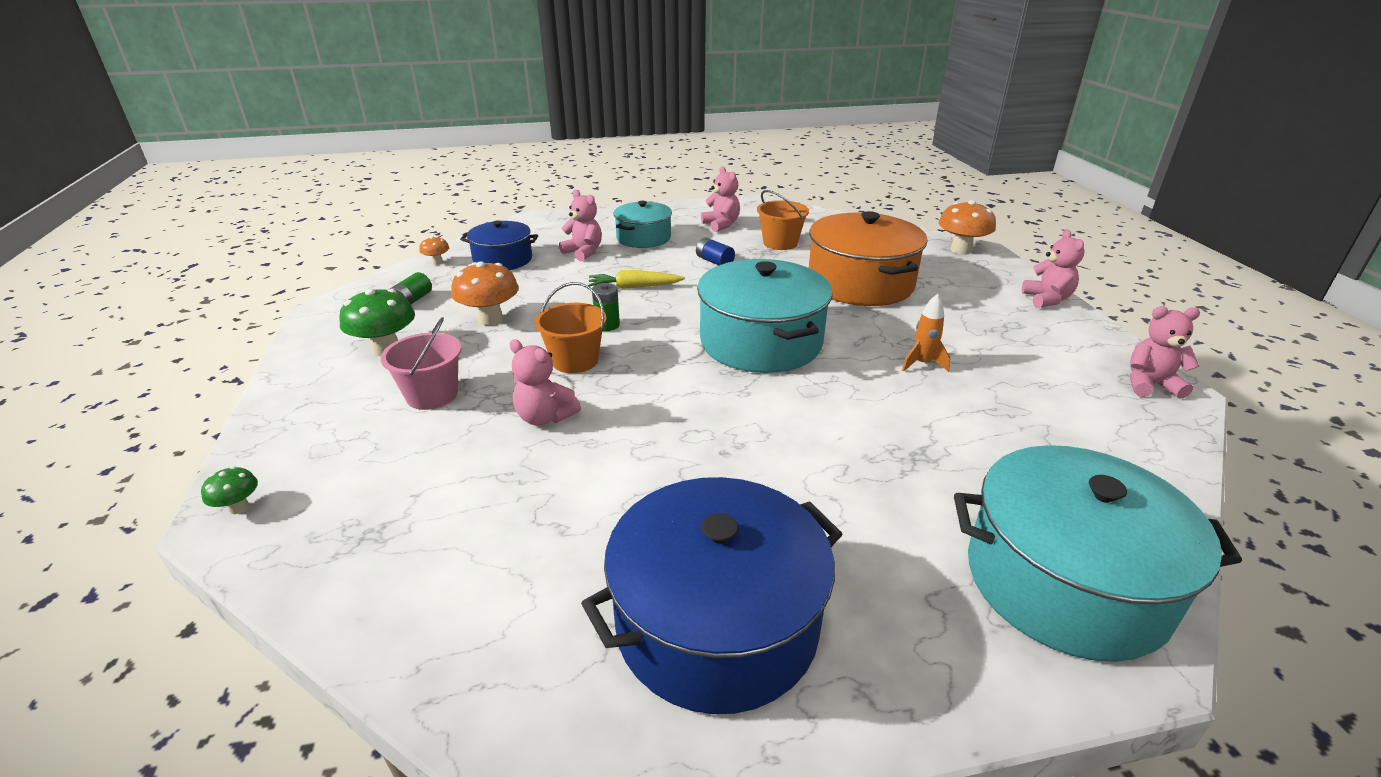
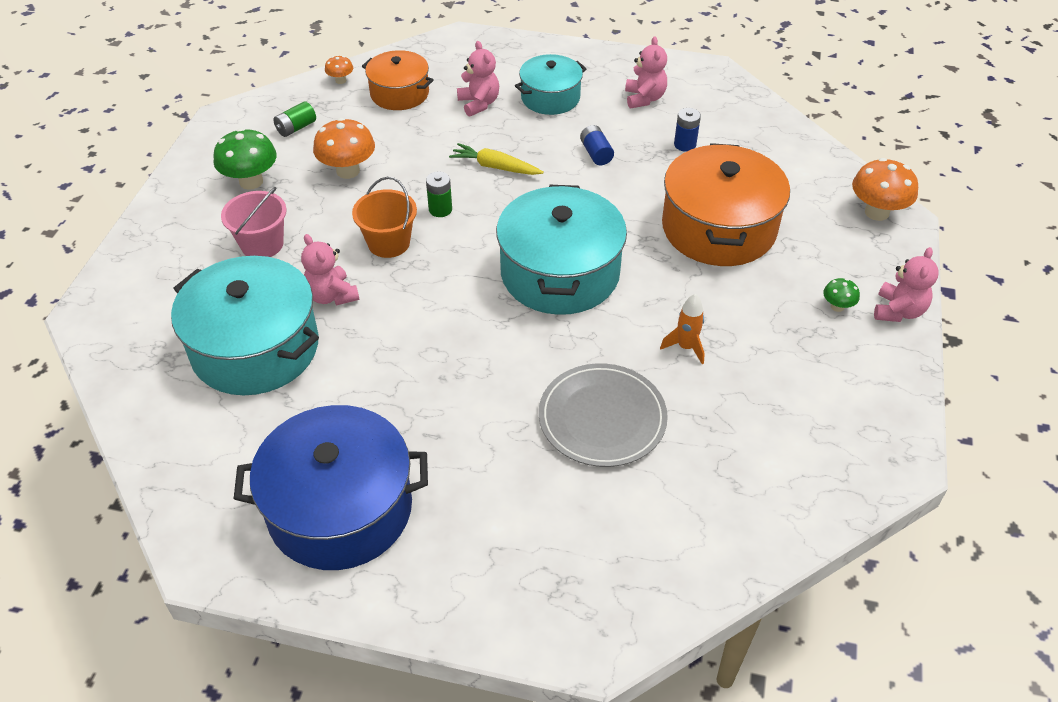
camera: 25 degrees right, 15 degrees up
green mushroom [201,466,258,514] -> green mushroom moved to [823,278,860,312]
blue pot [460,220,538,270] -> orange pot [362,50,434,110]
orange bucket [757,190,809,250] -> blue battery [674,108,701,152]
turquoise pot [954,445,1242,662] -> turquoise pot moved to [171,256,319,395]
pink teddy bear [1130,306,1200,399] -> none
none -> grey plate [539,363,668,467]

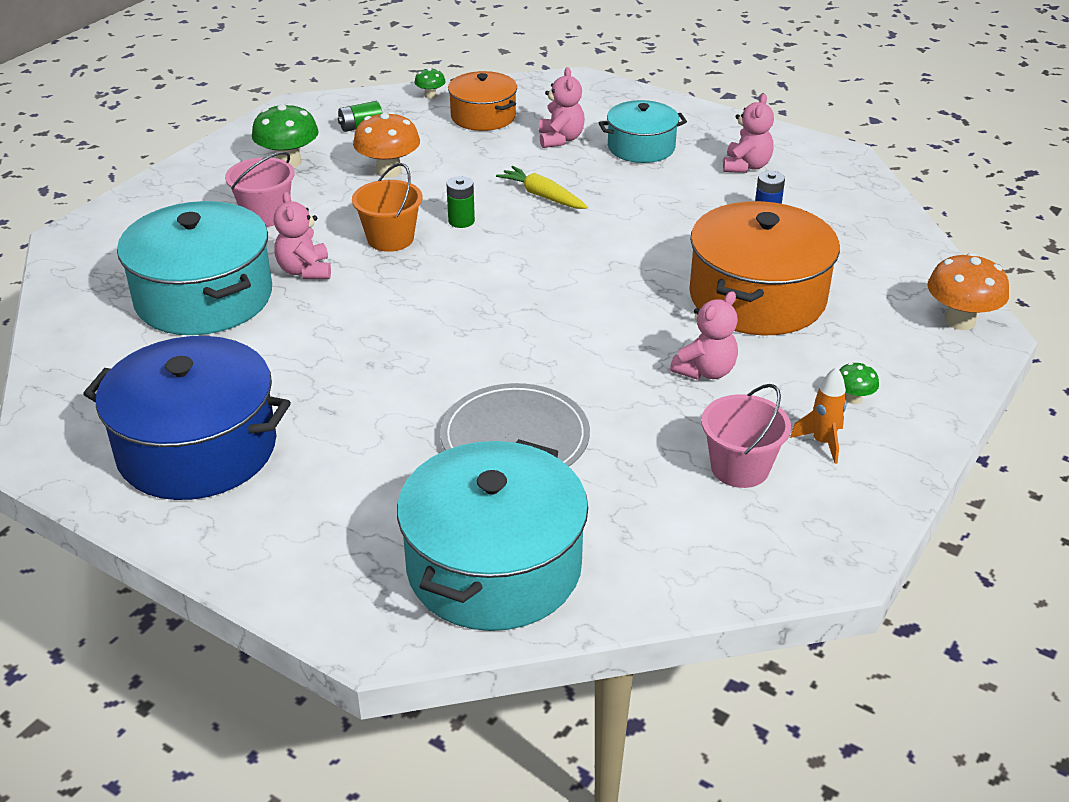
camera: 20 degrees right, 10 degrees down
orange mushroom [325,56,353,84] -> green mushroom [414,68,446,99]
turquoise pot [496,185,627,315] -> turquoise pot moved to [397,439,588,631]
blue battery [580,125,614,165] -> none
orange rocket [660,294,705,364] -> orange rocket moved to [790,367,847,464]
pink teddy bear [874,247,939,322] -> pink teddy bear moved to [670,291,738,380]
none -> pink bucket [701,384,791,488]

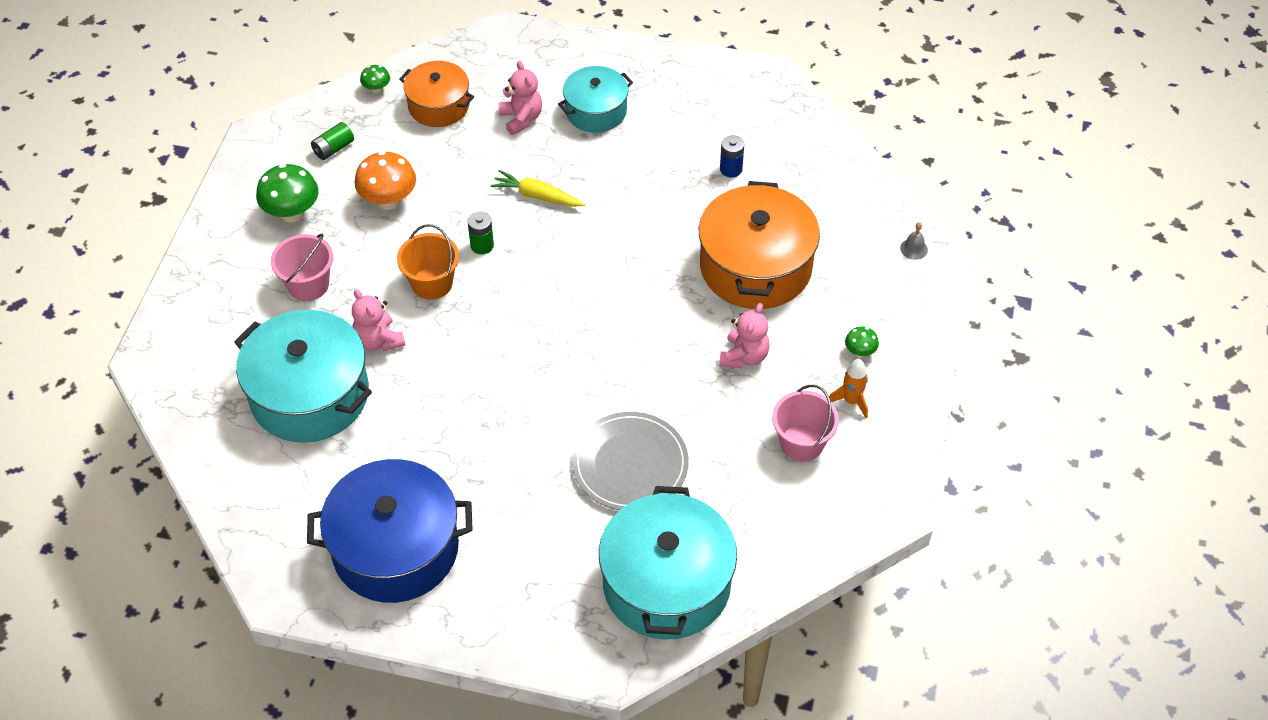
camera: 20 degrees left, 15 degrees up
pink teddy bear [723,94,774,173] -> none
orange mushroom [927,253,1009,330] -> grey bell [900,222,928,260]

